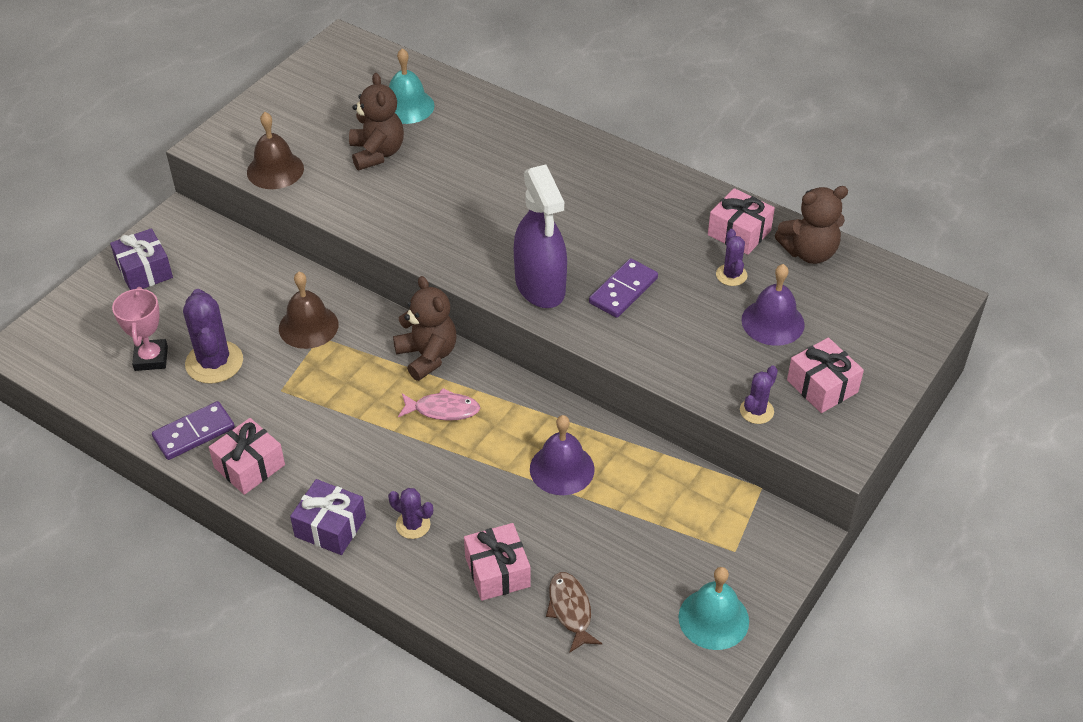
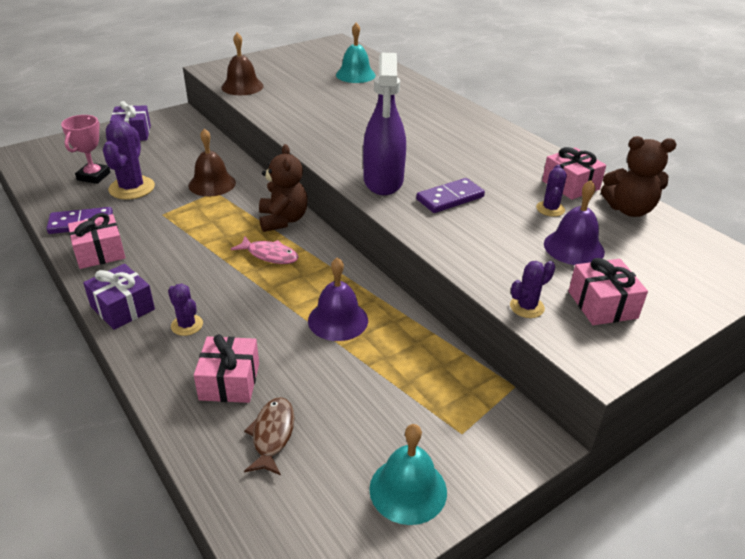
camera: 20 degrees right, 10 degrees down
brown teddy bear [349,73,404,170] -> none

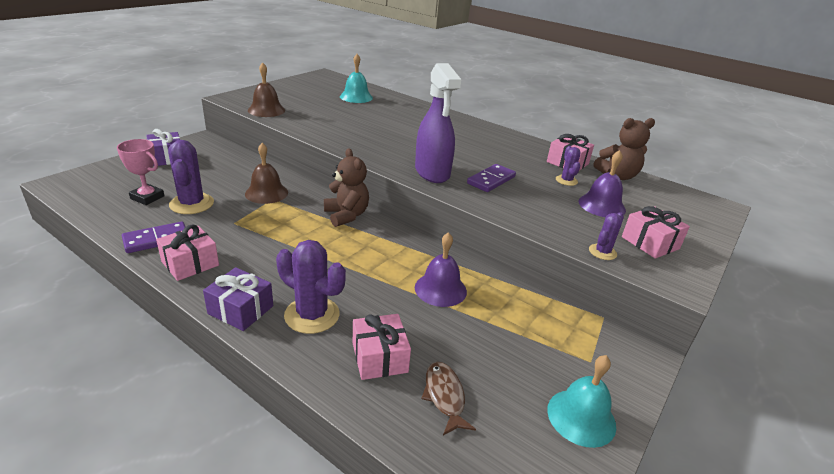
camera: 20 degrees left, 5 degrees down
pink trophy [61,115,110,184] -> pink trophy turned 60 degrees counterclockwise [117,139,164,205]
purple cactus [168,284,203,336] -> purple cactus [276,240,346,334], size x1.83
pink fish [231,236,299,264] -> none

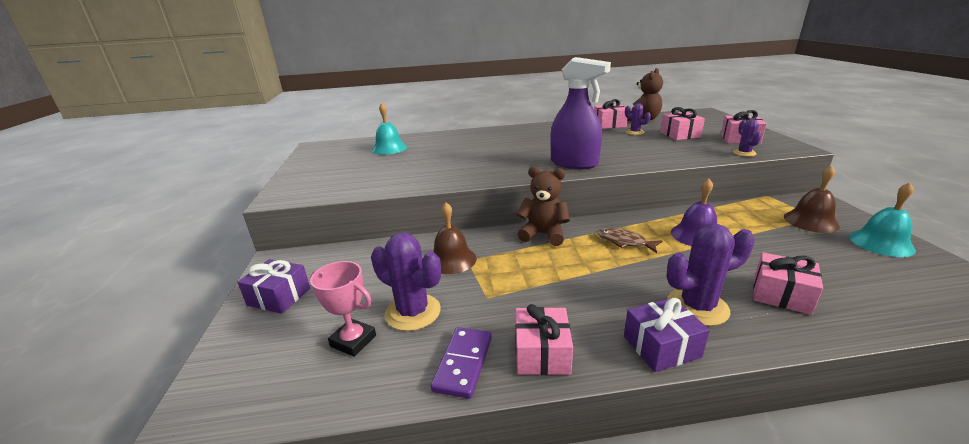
camera: 40 degrees left, 5 degrees down
pink trophy [117,139,164,205] -> pink trophy turned 45 degrees clockwise [310,261,376,357]
brown bell [248,63,285,117] -> brown bell moved to [784,165,840,233]
brown fish [421,362,476,435] -> brown fish moved to [597,228,663,253]
purple domino [467,164,516,192] -> none
purple bell [578,150,626,217] -> pink gift [660,107,705,140]

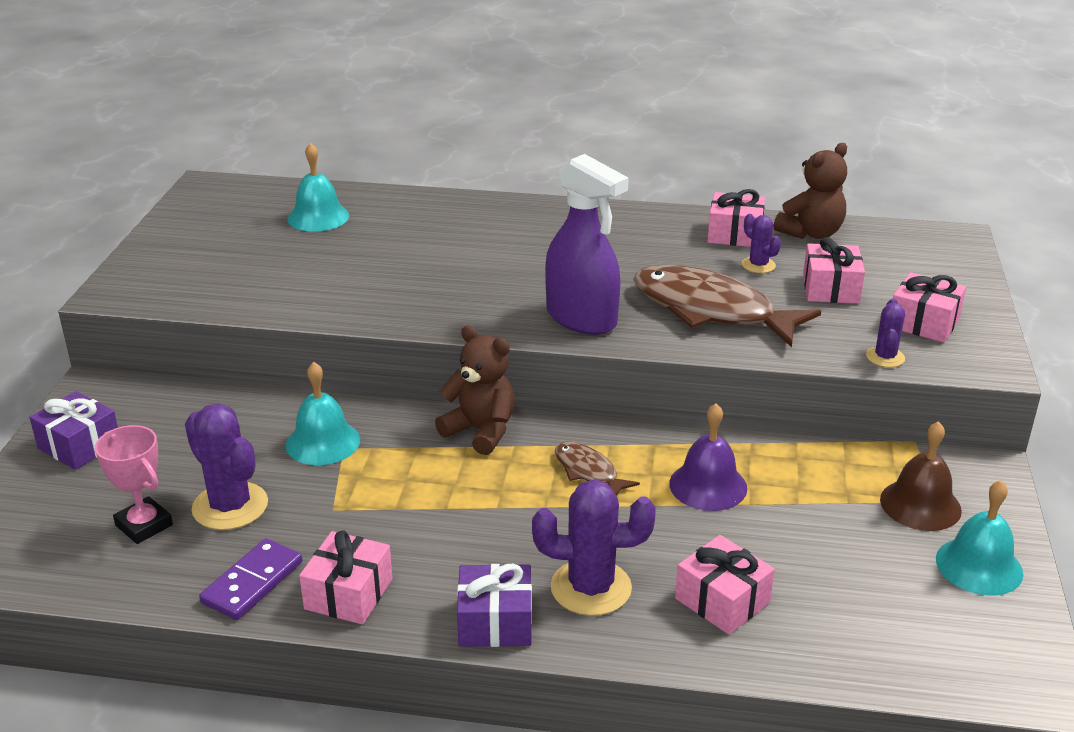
camera: 15 degrees right, 5 degrees up
brown bell [433,202,477,274] -> turquoise bell [286,362,360,465]
none -> brown fish [633,265,821,347]

